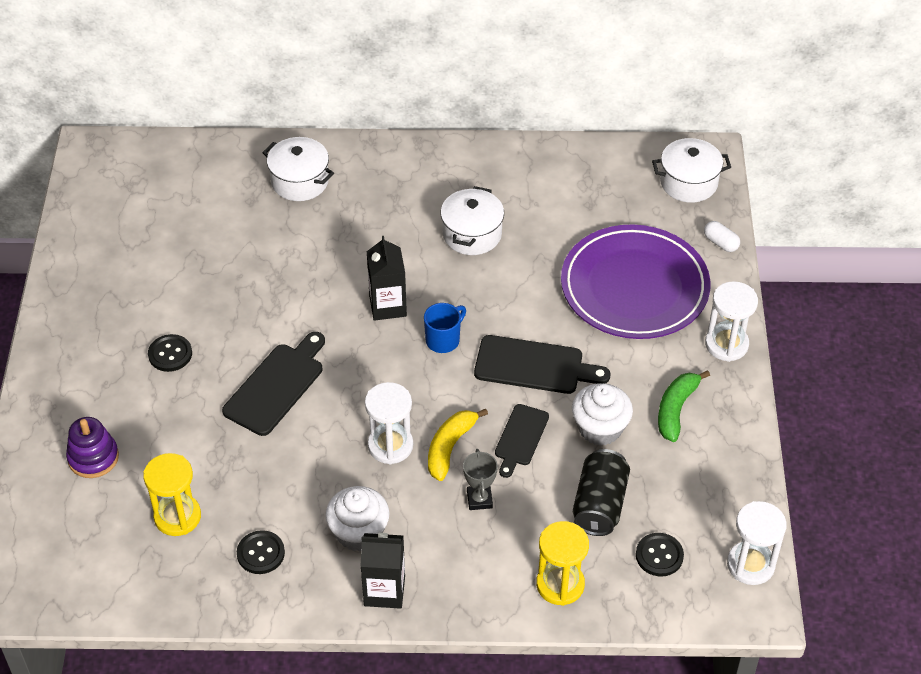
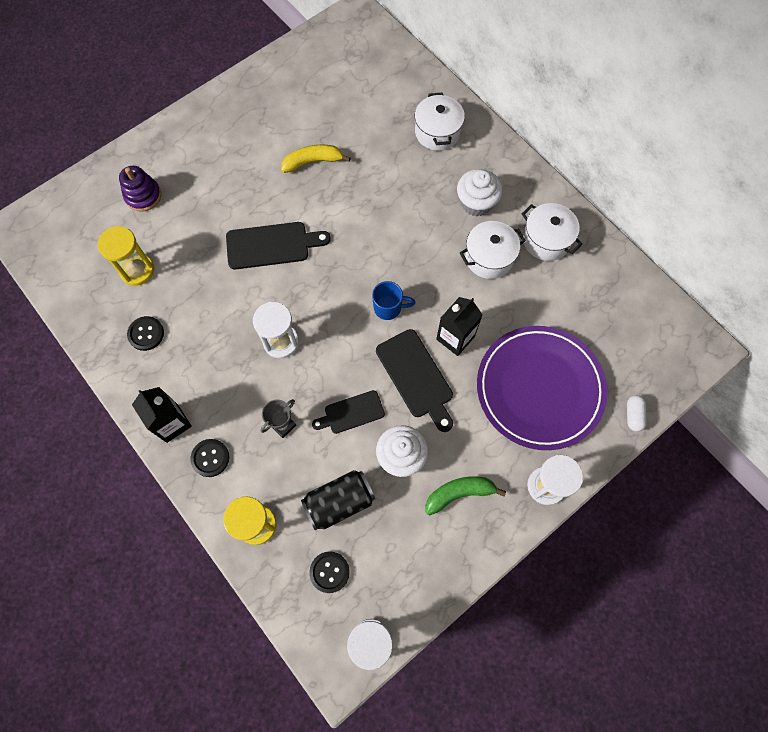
camera: 50 degrees right, 20 degrees up
black button [148,334,192,372] -> black button moved to [190,439,229,477]
white cupcake [325,486,390,552] -> white cupcake moved to [457,169,503,216]
black carton [367,236,407,321] -> black carton moved to [436,297,483,356]
yellow banana [428,409,488,481] -> yellow banana moved to [281,145,351,173]
white pot [652,138,731,203] -> white pot moved to [522,203,582,261]

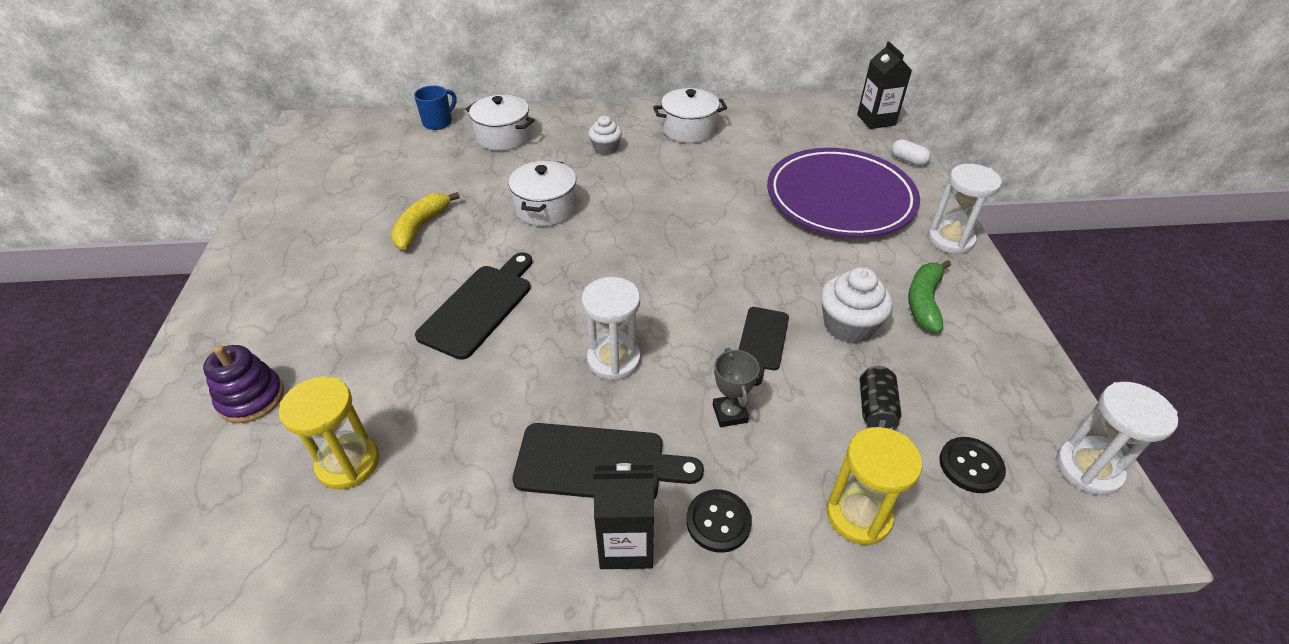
camera: 55 degrees left, 25 degrees down
black button [127,316,164,351] -> none
black can [301,470,375,530] -> black can [860,366,901,430], size x0.63
blue mug [372,281,416,320] -> blue mug moved to [414,85,457,130]
black cutting board [376,329,453,432] -> black cutting board moved to [512,423,704,499]
black carton [436,297,483,356] -> black carton moved to [857,41,912,129]
white cupcake [457,169,503,216] -> white cupcake [588,116,622,155], size x0.64
white pot [460,221,526,279] -> white pot moved to [508,160,577,226]

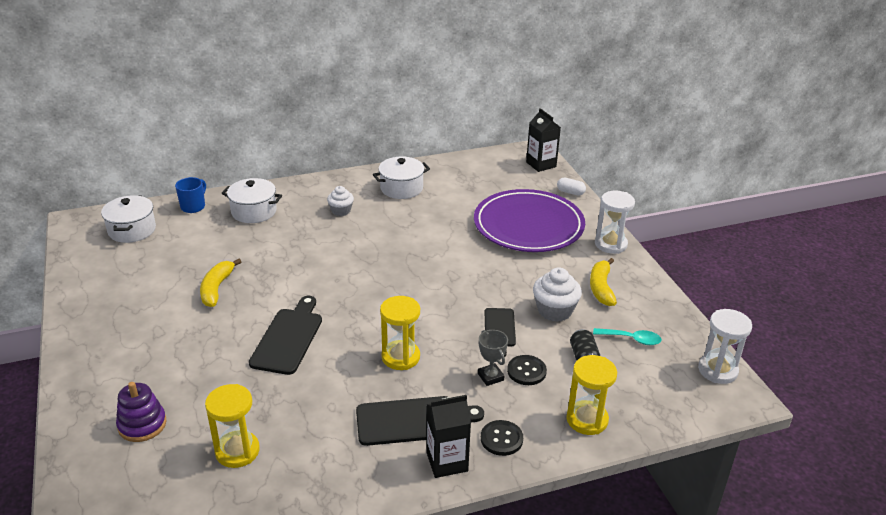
camera: 15 degrees left, 10 degrees down
white pot [508,160,577,226] -> white pot moved to [101,195,156,243]
white hourglass [582,277,641,381] -> yellow hourglass [380,296,420,370]
green banana [908,260,951,333] -> yellow banana [590,258,617,306]
black button [939,437,1006,493] -> black button moved to [507,355,547,385]
none -> turquoise spoon [593,328,662,345]

